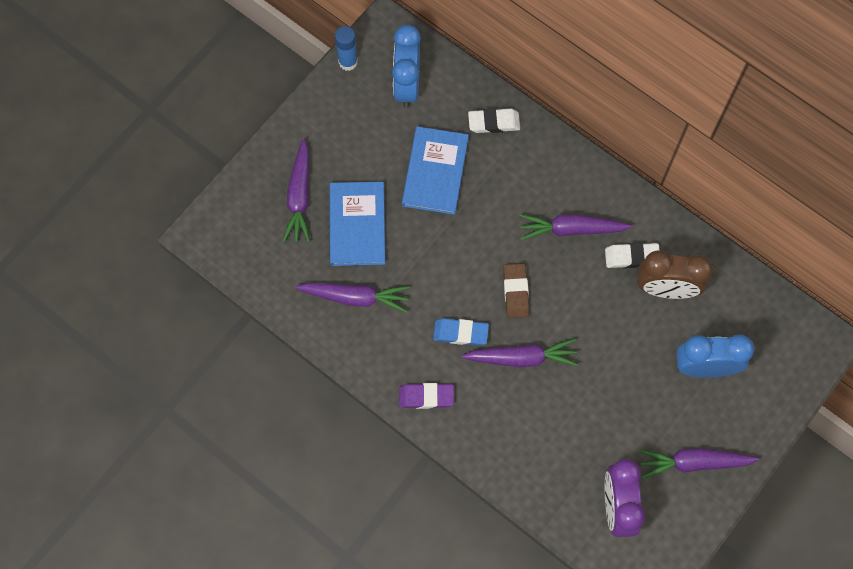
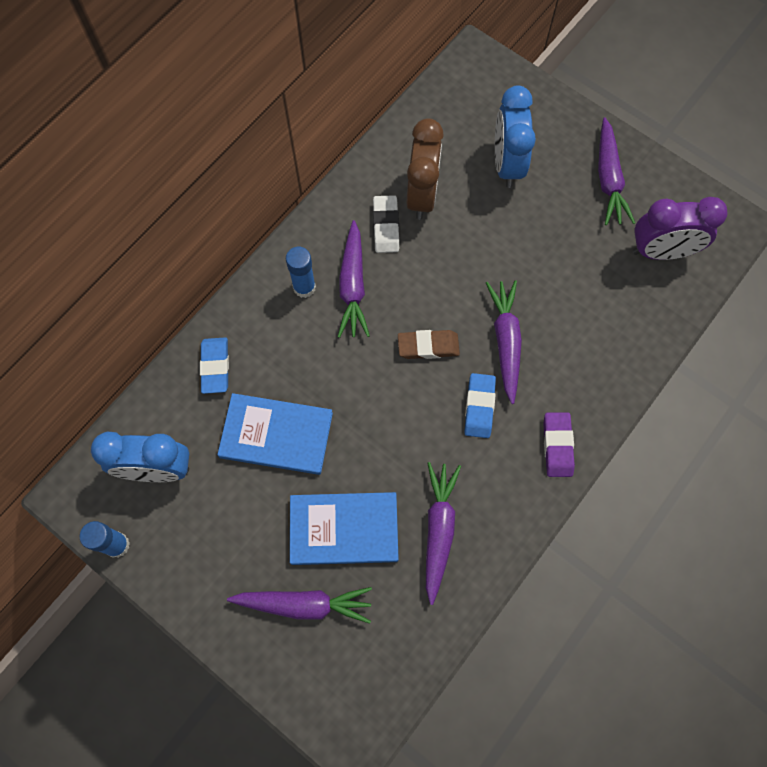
camera: 90 degrees left, 0 degrees up
white eraser [468,108,520,133] -> blue eraser [200,338,229,394]
none -> blue glue stick [286,247,316,298]

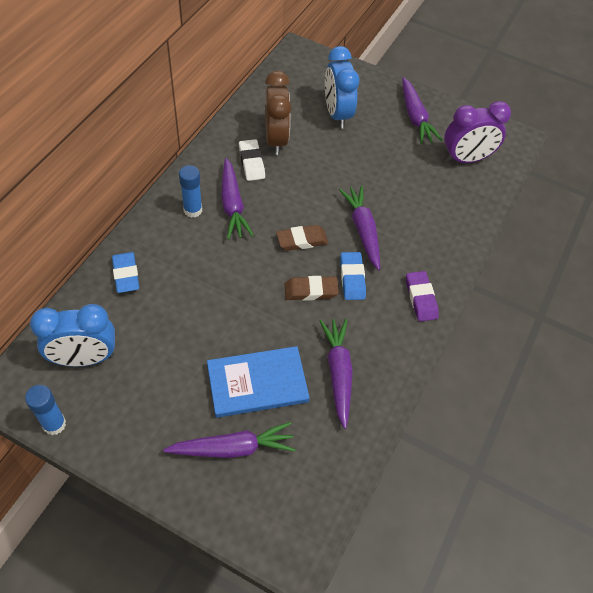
camera: 15 degrees left, 15 degrees down
blue book [217,393,333,475] -> none
none -> brown eraser [284,276,339,301]

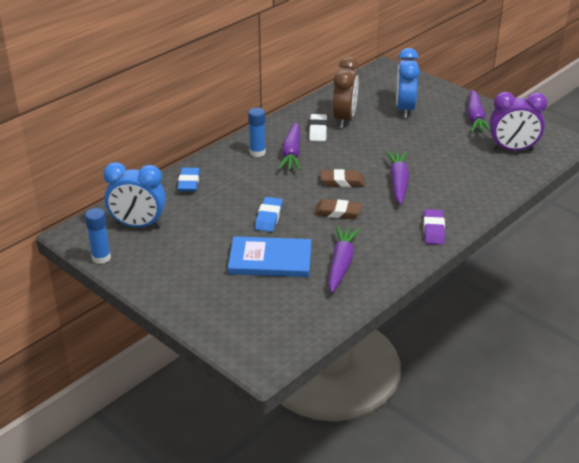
camera: 20 degrees right, 20 degrees down
purple carrot [163,422,295,458] -> none
blue eraser [340,252,366,300] -> blue eraser moved to [255,197,283,232]

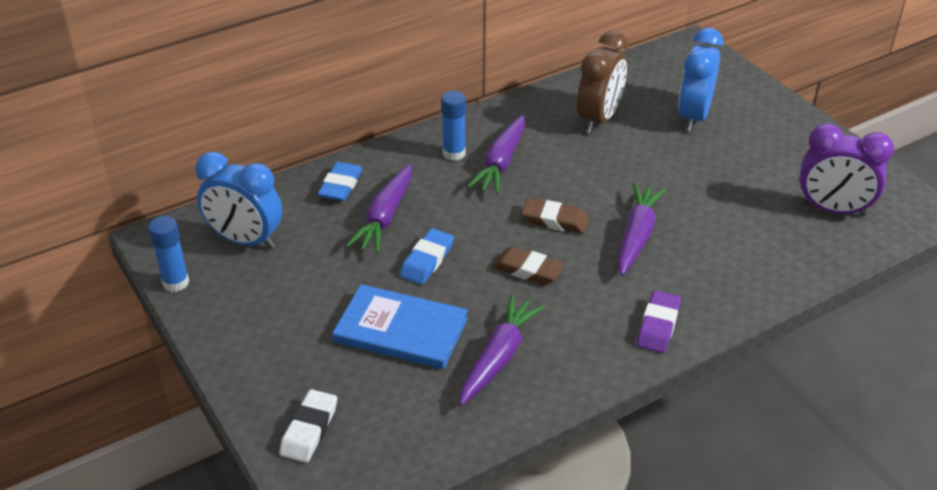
camera: 15 degrees right, 5 degrees up
white eraser [309,114,327,141] -> white eraser moved to [279,389,337,463]
purple carrot [467,90,491,133] -> purple carrot moved to [346,164,412,253]

